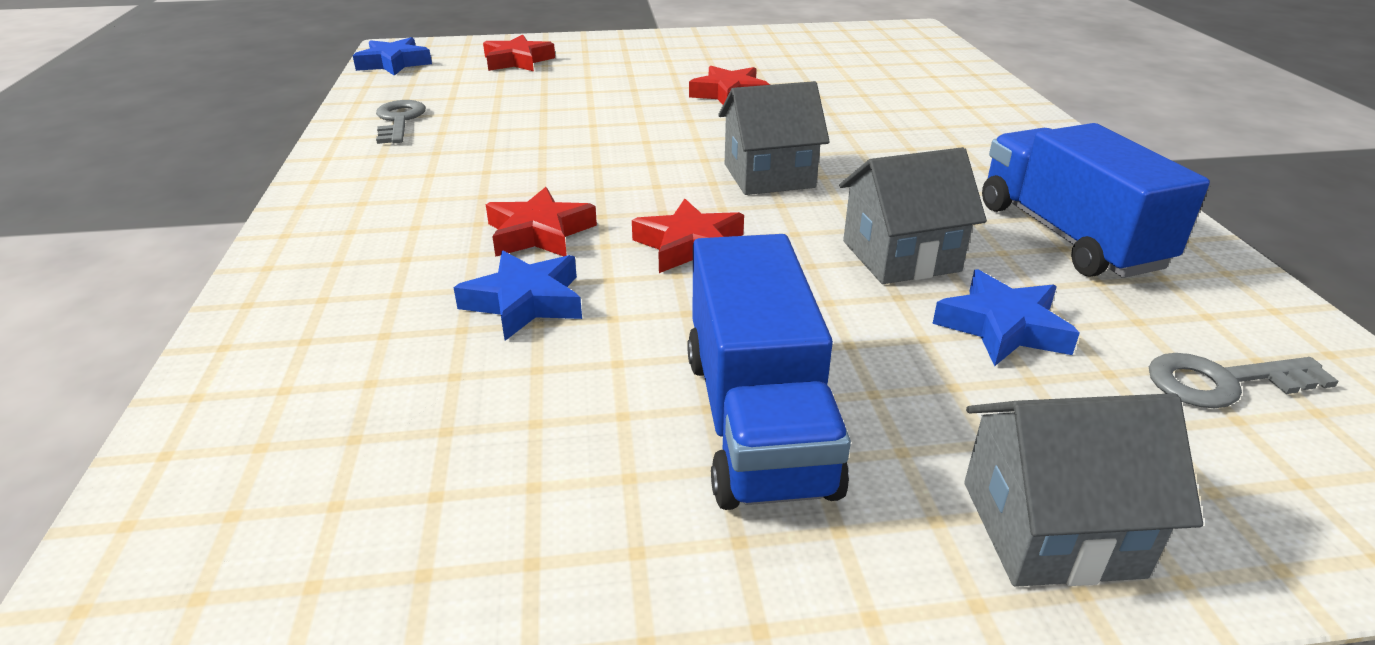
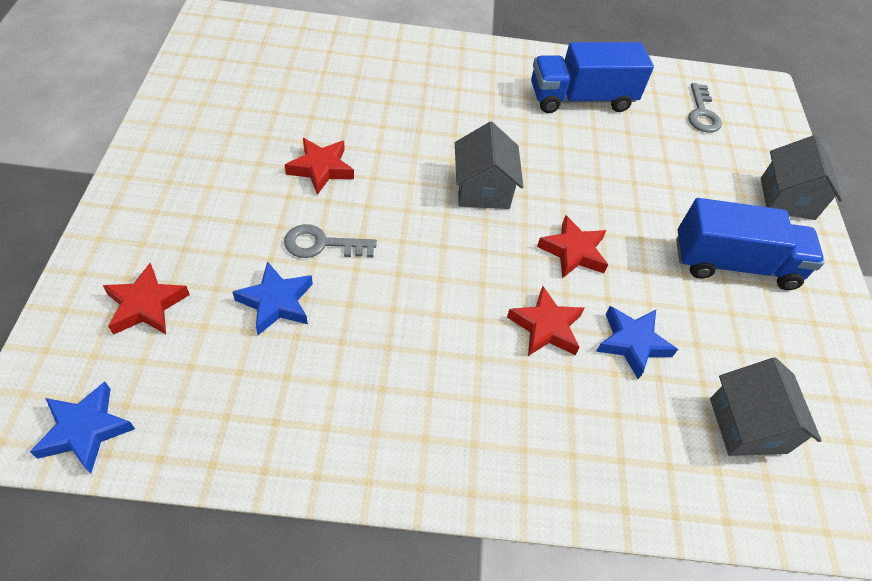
camera: 85 degrees left, 20 degrees up
grey key [376,100,426,144] -> grey key moved to [284,224,377,258]
grey house [839,147,987,284] -> grey house moved to [710,358,822,456]
blue star [932,269,1080,366] -> blue star moved to [232,261,313,335]

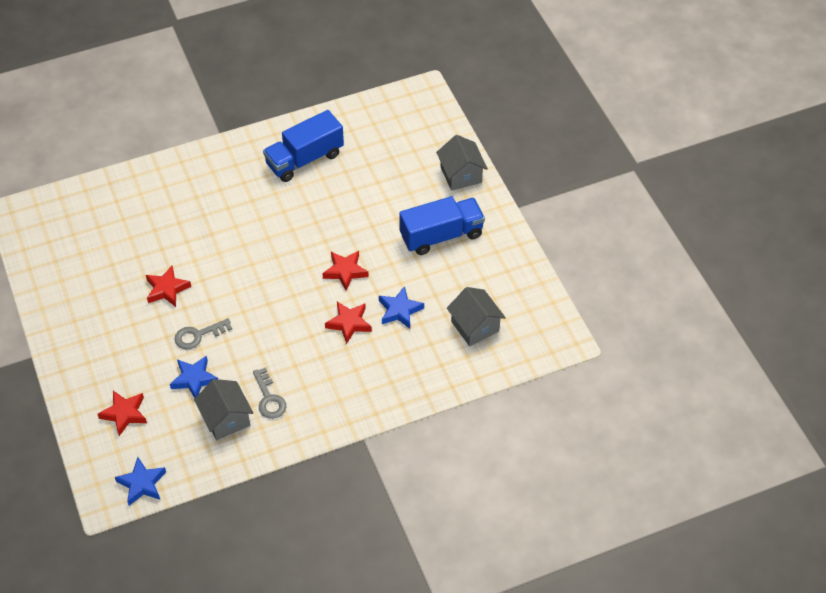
camera: 20 degrees left, 0 degrees up
grey house [455,122,523,209] -> grey house moved to [194,379,253,440]
grey key [688,83,722,133] -> grey key moved to [253,367,286,419]

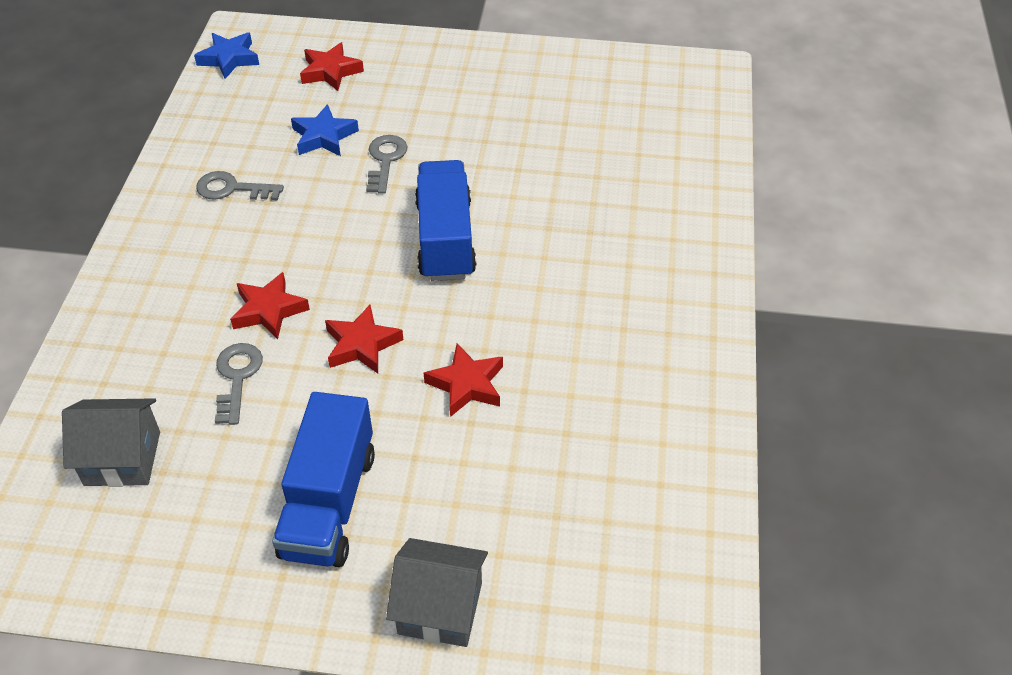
camera: 120 degrees right, 5 degrees down
red star [146,266,191,307] -> red star moved to [424,343,503,417]
grey house [194,379,253,440] -> none
blue truck [263,110,344,182] -> blue truck moved to [415,160,476,281]
blue star [379,286,424,329] -> grey key [215,343,263,425]

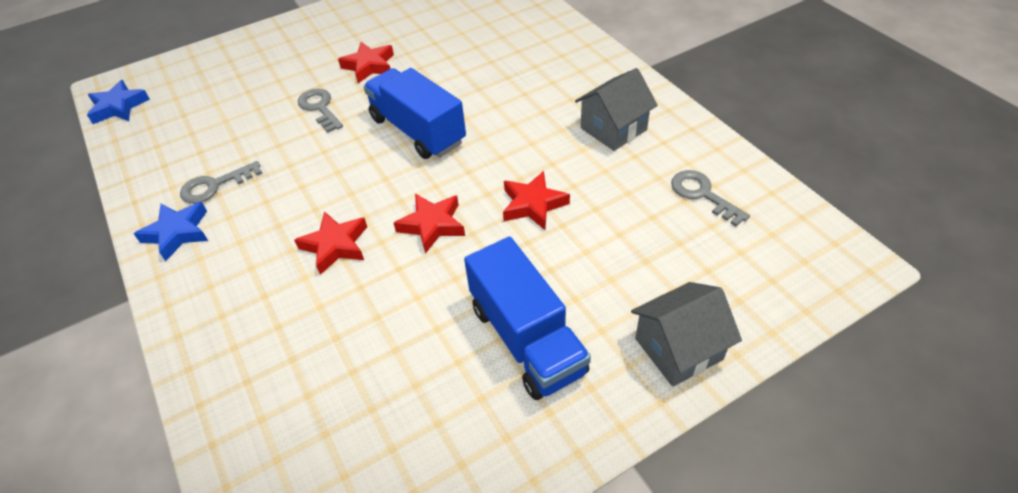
camera: 35 degrees left, 0 degrees up
grey house [62,398,160,487] -> grey house moved to [575,68,658,151]
grey key [215,343,263,425] -> grey key moved to [671,170,750,227]
blue star [291,104,359,156] -> blue star moved to [134,202,208,261]
red star [300,42,364,91] -> red star moved to [338,42,394,83]

